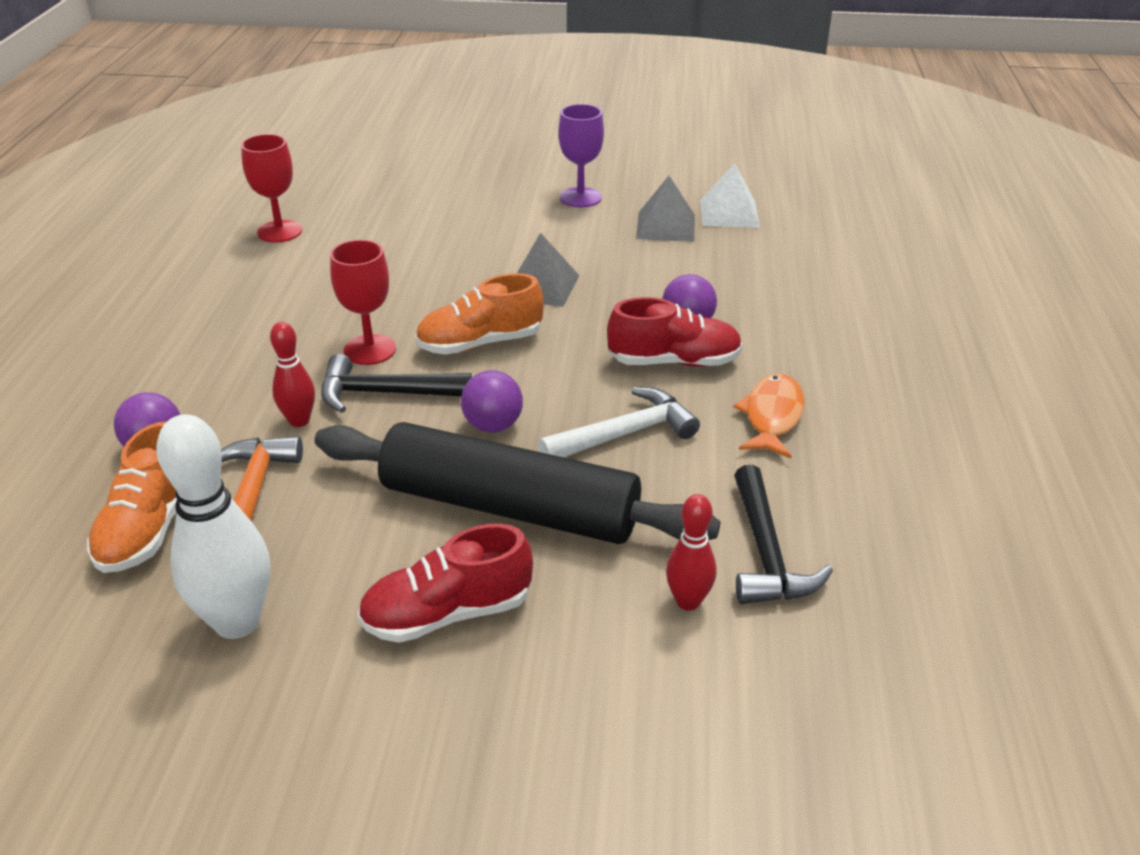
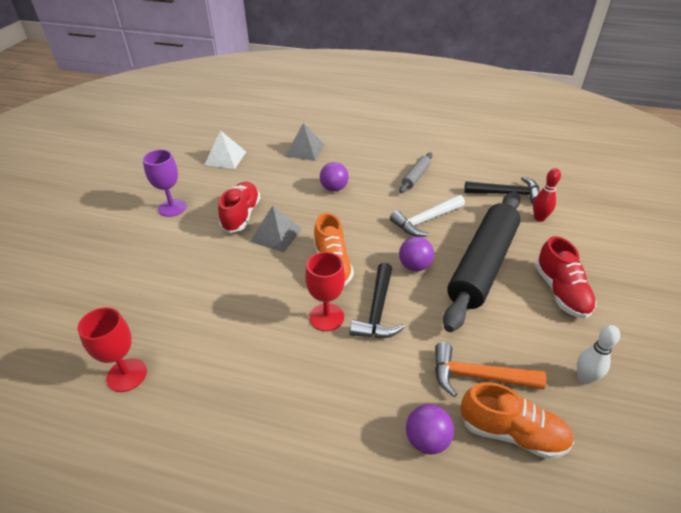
camera: 80 degrees left, 5 degrees up
white bowling pin [156,414,270,639] -> white bowling pin [577,325,620,384], size x0.56
red bowling pin [270,322,315,427] -> none
white hammer [538,387,700,457] -> white hammer turned 105 degrees counterclockwise [390,195,465,237]
red shoe [607,297,742,367] -> red shoe moved to [218,182,260,233]
grey pyramid [636,176,695,242] -> grey pyramid moved to [285,123,325,161]
orange fish [733,374,804,459] -> grey rolling pin [399,152,433,193]

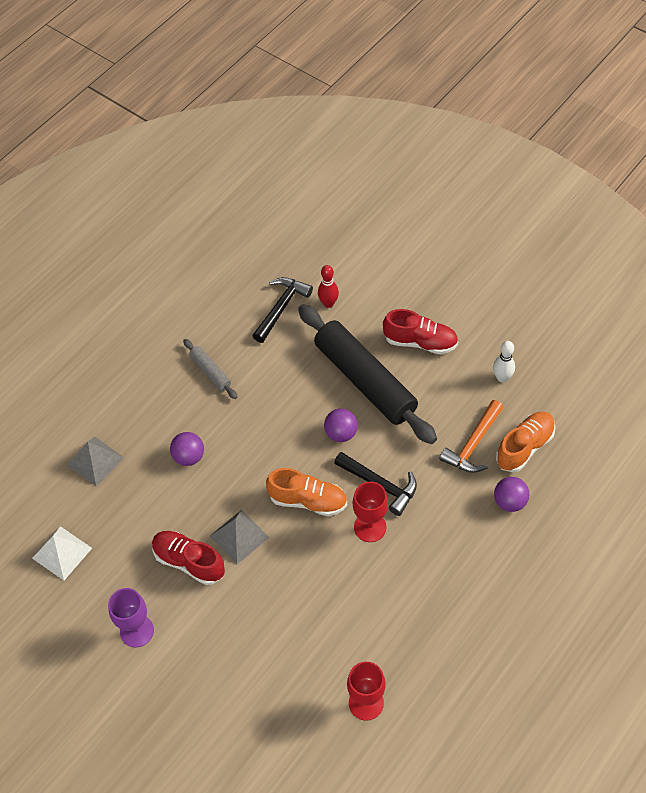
camera: 65 degrees left, 15 degrees up
white hammer [390,195,465,237] -> none

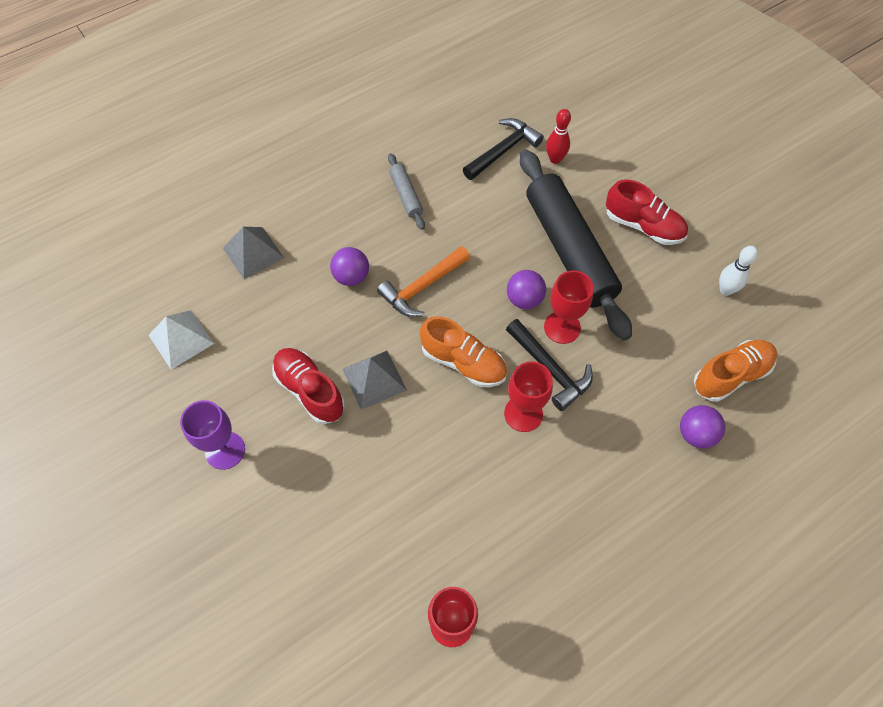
camera: 15 degrees right, 5 degrees up
orange hammer [439,400,504,473] -> orange hammer moved to [377,246,470,317]
none -> red goblet [544,271,594,344]

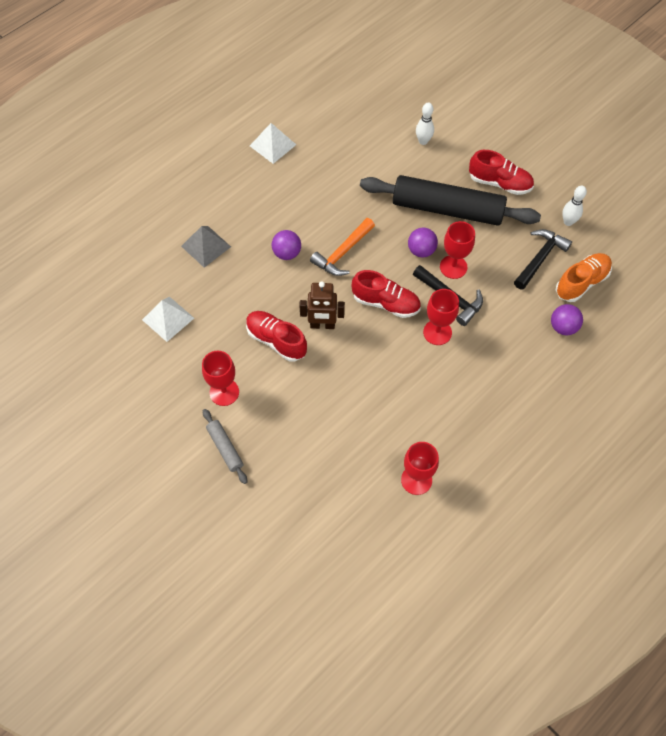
camera: 10 degrees left, 0 degrees up
purple goblet [180,400,245,470] -> red goblet [202,351,239,406]
grey pyramid [343,351,407,410] -> brown robot [299,281,345,329]
grey rolling pin [388,153,425,230] -> grey rolling pin moved to [203,409,247,484]
orange shoe [420,316,507,387] -> red shoe [352,270,421,318]
black hammer [463,118,544,180] -> black hammer moved to [514,229,572,290]
black rolling pin [520,150,632,341] -> black rolling pin turned 45 degrees counterclockwise [360,175,541,226]
red bowling pin [546,109,571,164] -> white bowling pin [416,103,434,145]
none -> white pyramid [250,123,296,164]

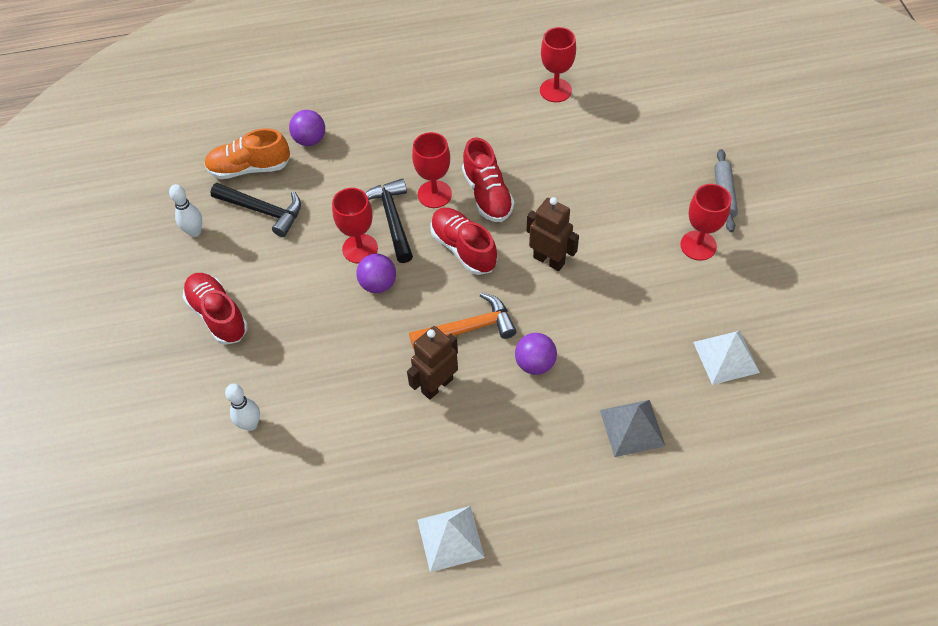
camera: 145 degrees left, 5 degrees down
red shoe [246,311,307,362] -> red shoe moved to [462,137,514,222]
black rolling pin [360,175,541,226] -> none
black hammer [514,229,572,290] -> black hammer turned 135 degrees counterclockwise [210,183,301,237]
none -> brown robot [407,326,458,400]

